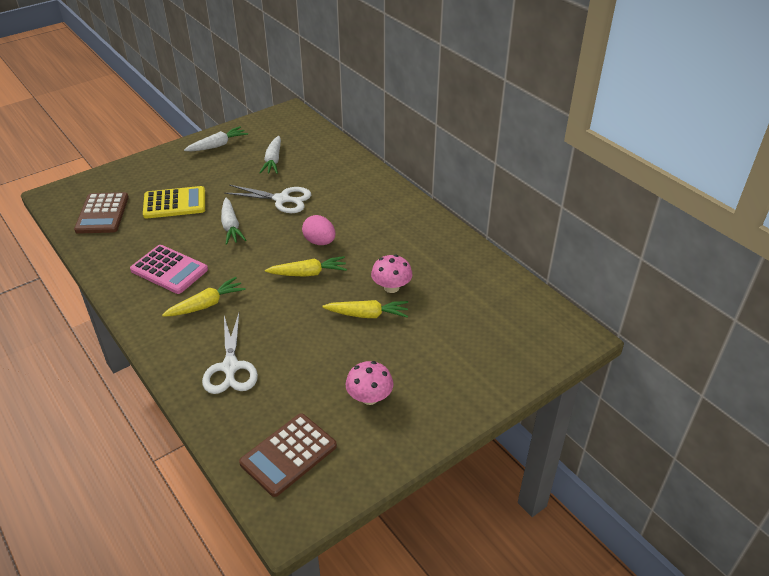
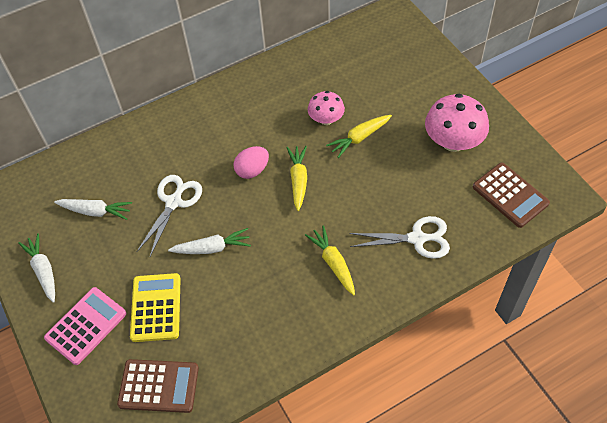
camera: 80 degrees left, 15 degrees up
pink calculator [130,245,208,294] -> pink calculator moved to [44,287,126,365]
yellow carrot [323,300,408,318] -> yellow carrot turned 135 degrees counterclockwise [326,115,392,158]
pink mushroom [345,361,394,405] -> pink mushroom [425,94,489,152], size x1.64

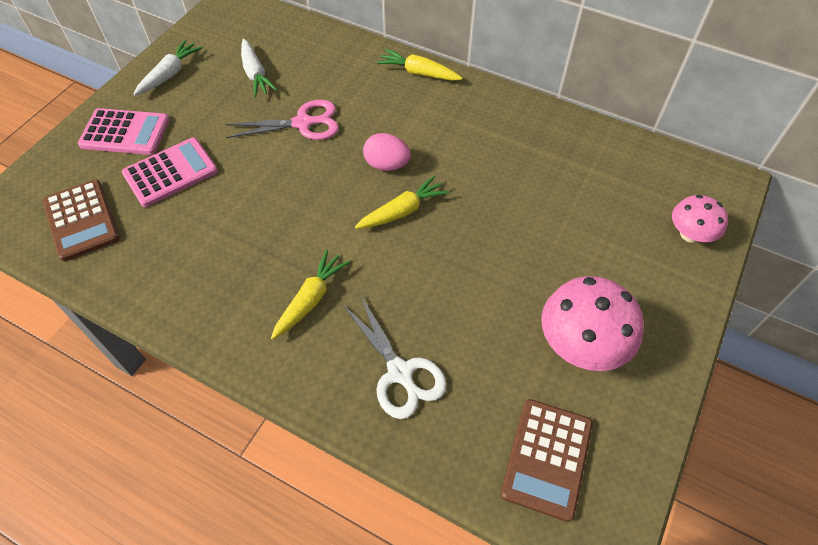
camera: 55 degrees right, 0 degrees up
yellow calculator [130,273,181,342] -> pink calculator [122,138,218,207]
white scissors [137,175,202,256] -> pink scissors [225,100,339,140]
white carrot [168,228,251,254] -> none
pink mushroom [308,91,345,125] -> pink mushroom moved to [672,195,728,243]
yellow carrot [326,115,392,158] -> yellow carrot moved to [377,49,462,81]

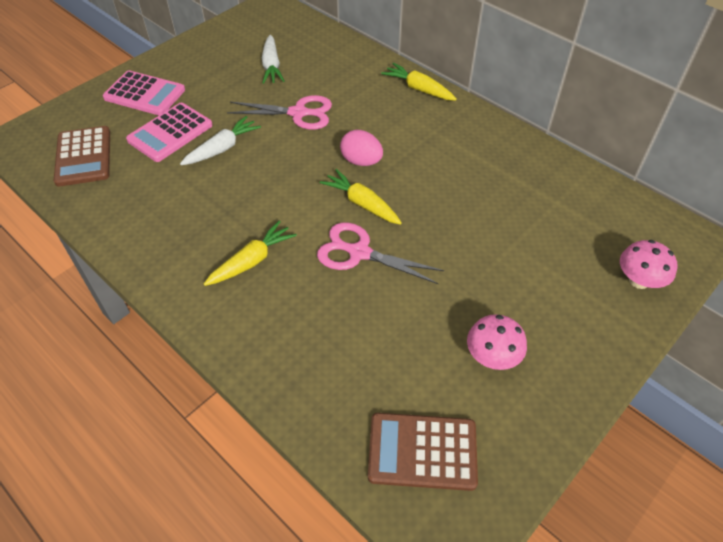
camera: 15 degrees right, 5 degrees down
pink calculator [122,138,218,207] -> pink calculator turned 150 degrees clockwise [126,103,213,162]
white carrot [134,40,203,95] -> white carrot moved to [180,116,261,165]
white scissors [343,295,447,419] -> none
yellow carrot [355,175,449,229] -> yellow carrot turned 120 degrees counterclockwise [320,169,402,225]
brown calculator [501,399,593,522] -> brown calculator turned 60 degrees clockwise [368,413,478,491]
pink mushroom [541,276,644,371] -> pink mushroom [467,314,527,370], size x0.61
none -> pink scissors [317,222,444,284]

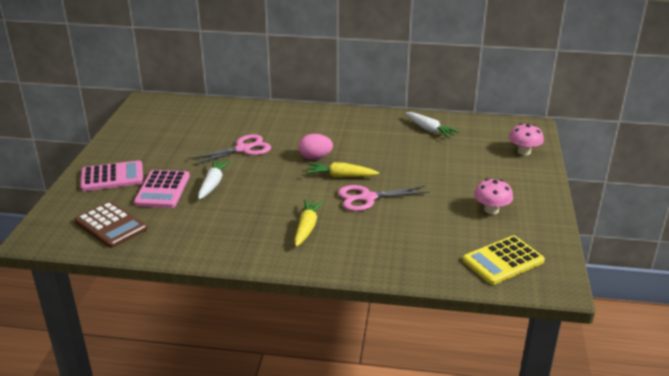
camera: 35 degrees left, 20 degrees down
white carrot [262,35,285,84] -> white carrot moved to [405,112,460,138]
brown calculator [368,413,478,491] -> yellow calculator [463,235,545,285]
yellow carrot [381,63,457,101] -> none

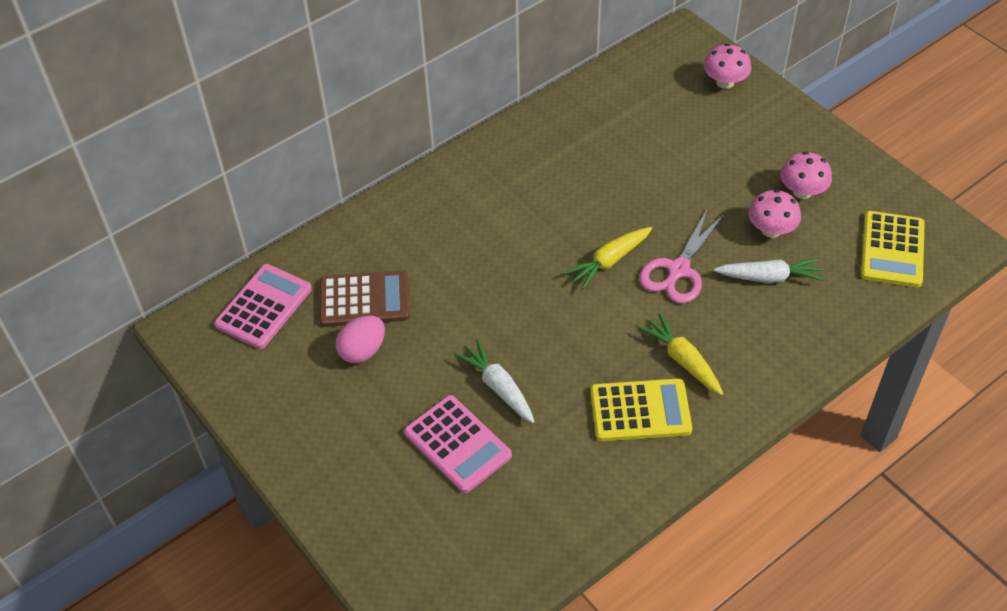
camera: 45 degrees left, 20 degrees up
brown calculator [74,201,147,248] -> brown calculator moved to [319,270,410,327]
pink calculator [80,160,143,191] -> pink calculator moved to [214,264,312,349]
pink scissors [188,134,271,166] -> none
pink egg [299,134,333,160] -> pink egg moved to [336,315,385,363]
white carrot [405,112,460,138] -> white carrot moved to [714,258,824,283]
none -> yellow calculator [590,378,692,441]
none -> pink mushroom [748,189,801,238]

